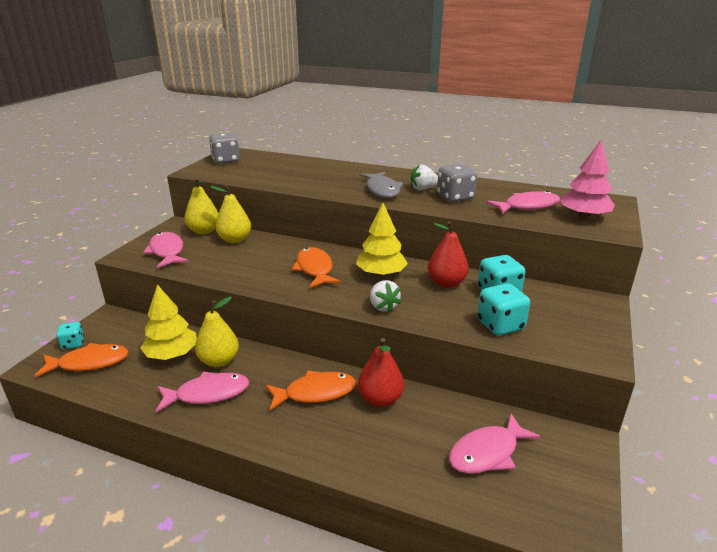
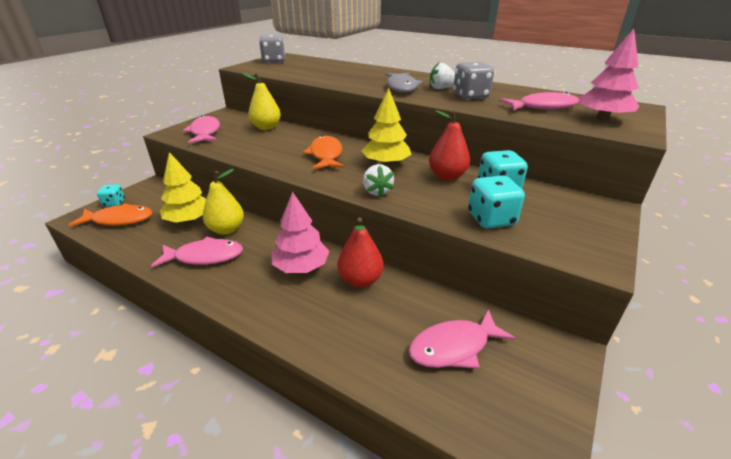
camera: 10 degrees right, 5 degrees up
yellow pear [184,178,219,234] -> none
orange fish [265,371,356,411] -> pink tree [272,191,329,273]

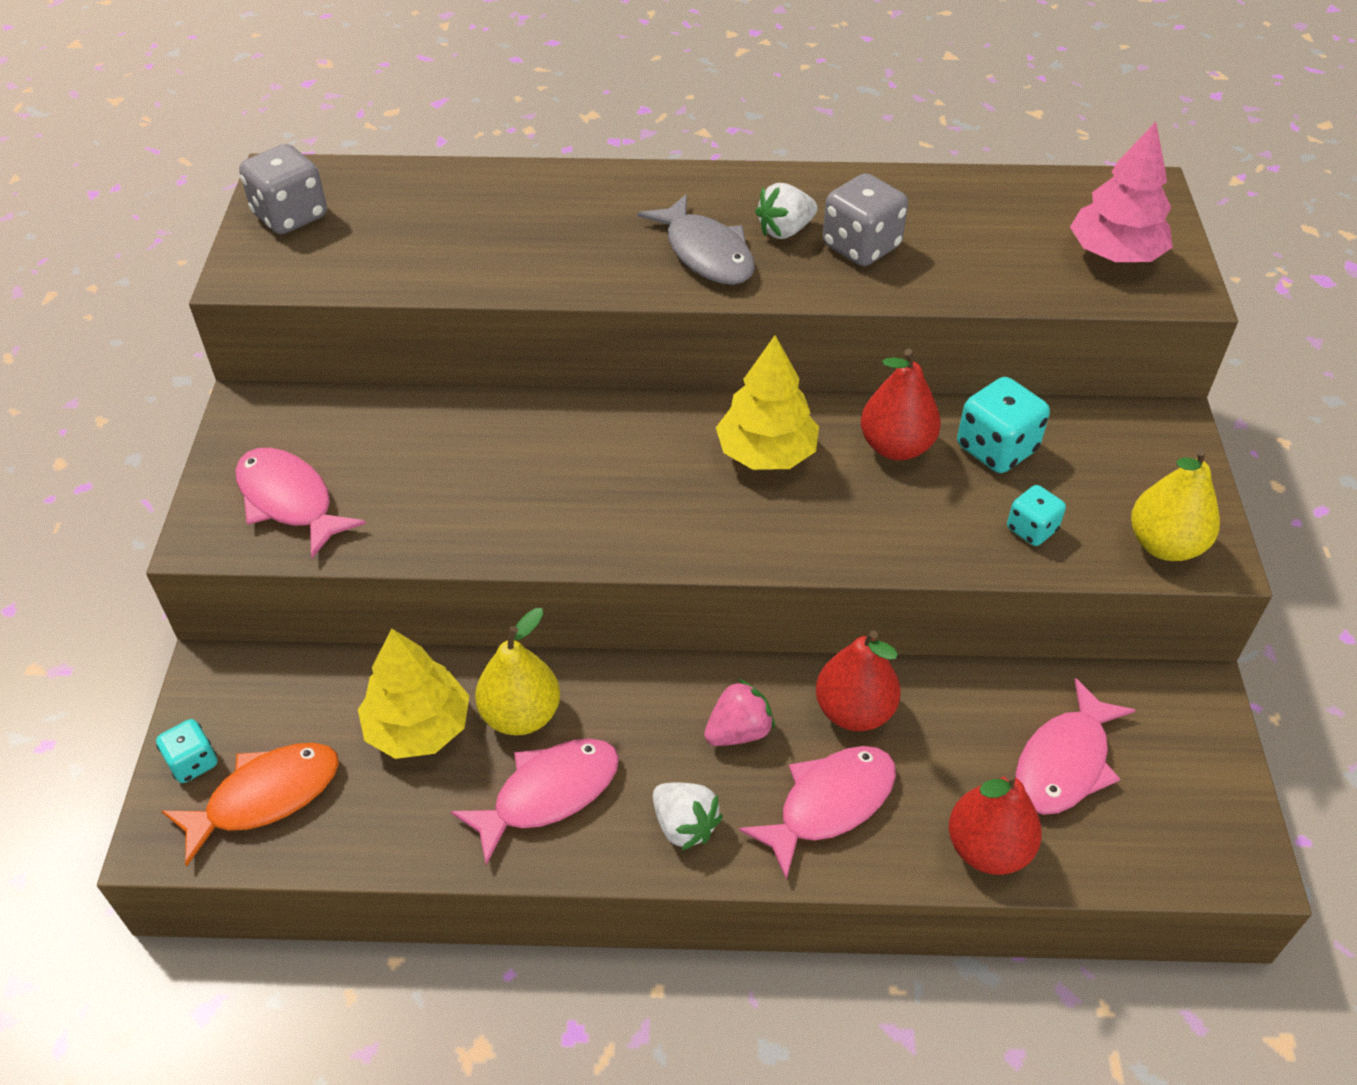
camera: 30 degrees left, 15 degrees up
yellow pear [242,73,281,130] -> yellow pear moved to [1131,448,1220,561]
pink tree [272,191,329,273] -> pink strawberry [704,679,775,746]
orange fish [303,135,344,169] -> none
white strawberry [363,164,394,197] -> white strawberry moved to [653,783,723,851]
turquoise dice [468,175,525,229] -> turquoise dice [1007,485,1066,546], size x0.60
pink fish [500,92,579,111] -> pink fish moved to [739,746,896,880]
none -> red pear [949,771,1042,875]

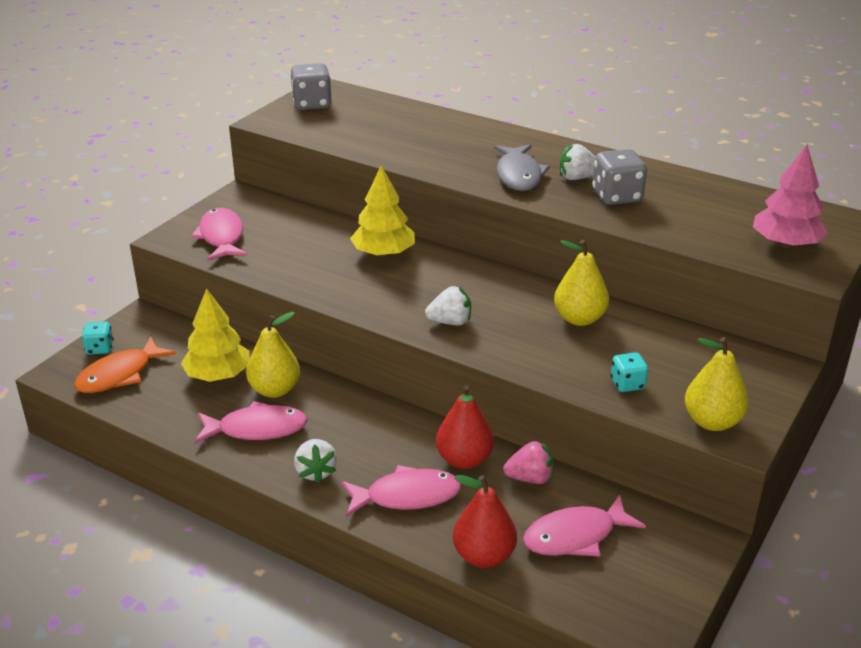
camera: 30 degrees right, 15 degrees down
orange fish [162,743,339,866] -> orange fish turned 135 degrees clockwise [74,337,176,393]
pink strawberry [704,679,775,746] -> pink strawberry moved to [503,441,554,484]
yellow tree [716,335,819,470] -> yellow tree moved to [350,165,415,257]
red pear [861,349,941,460] -> yellow pear [554,240,609,326]
turquoise dice [957,377,1050,473] -> none
none -> white strawberry [425,286,471,325]

